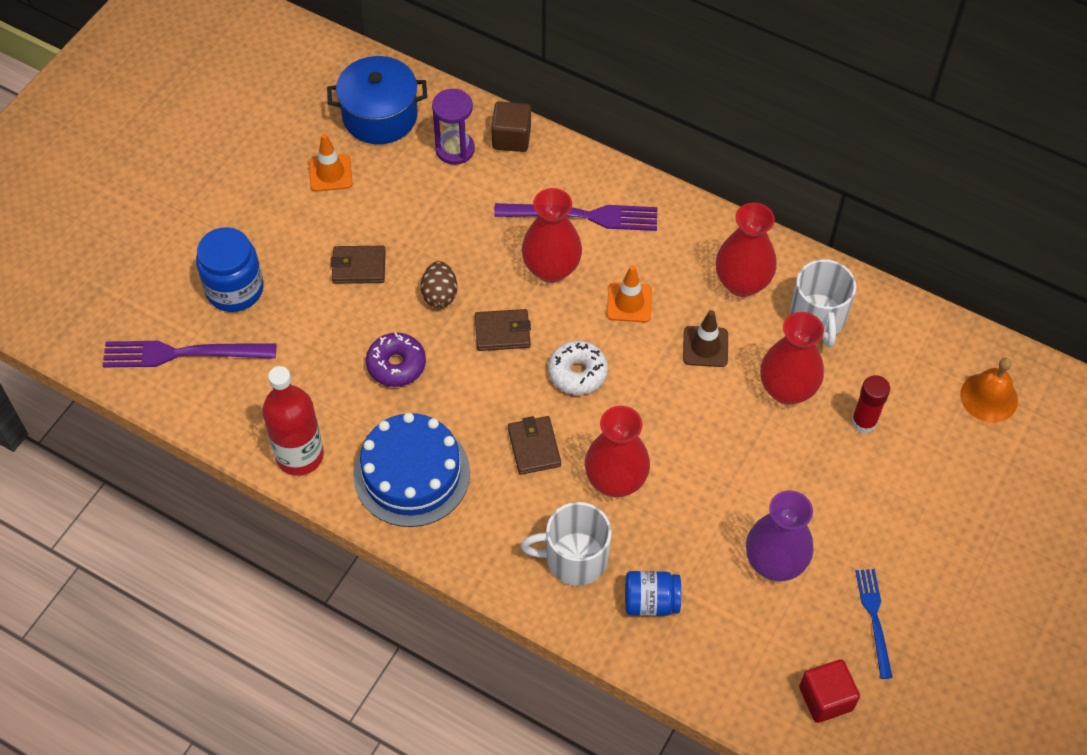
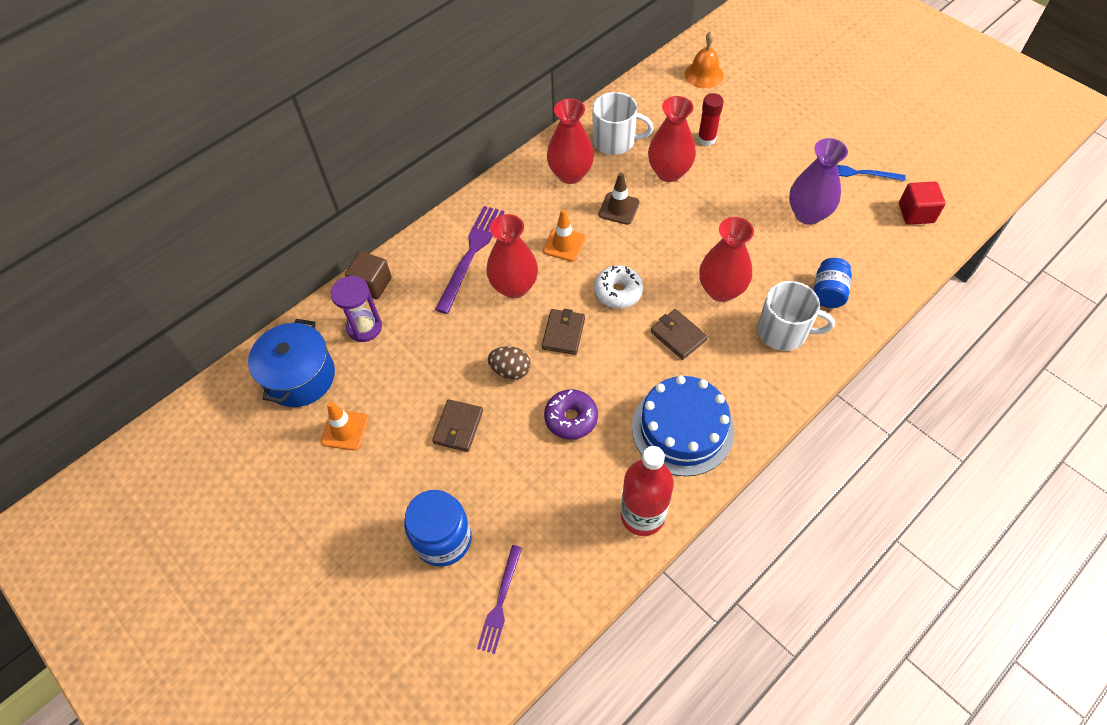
camera: 70 degrees left, 0 degrees up
purple fork [102,341,276,367] -> purple fork [477,545,522,654], size x0.62
brown wallet [508,416,561,475] -> brown wallet turned 45 degrees clockwise [651,309,708,360]
white mug [521,502,612,586] -> white mug turned 90 degrees counterclockwise [757,281,835,351]

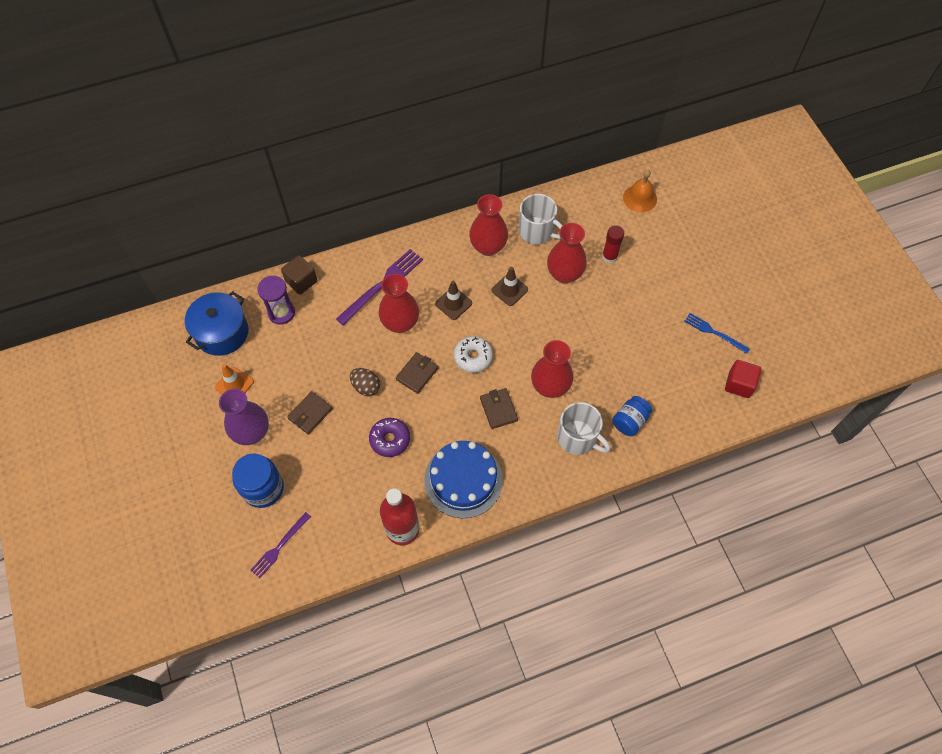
camera: 20 degrees right, 5 degrees up
orange traffic cone [543,209,586,262] -> brown traffic cone [435,281,472,320]
purple vase [789,138,848,225] -> purple vase moved to [219,389,269,445]

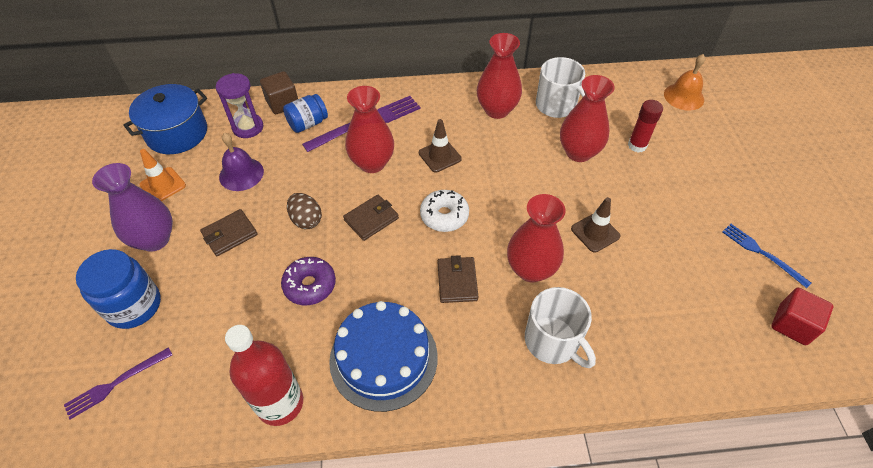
camera: 15 degrees right, 10 degrees down
brown traffic cone [491,267,528,306] -> brown traffic cone moved to [571,197,621,253]
blue jar [612,396,652,436] -> blue jar moved to [283,94,328,133]
none -> purple bell [219,133,264,191]

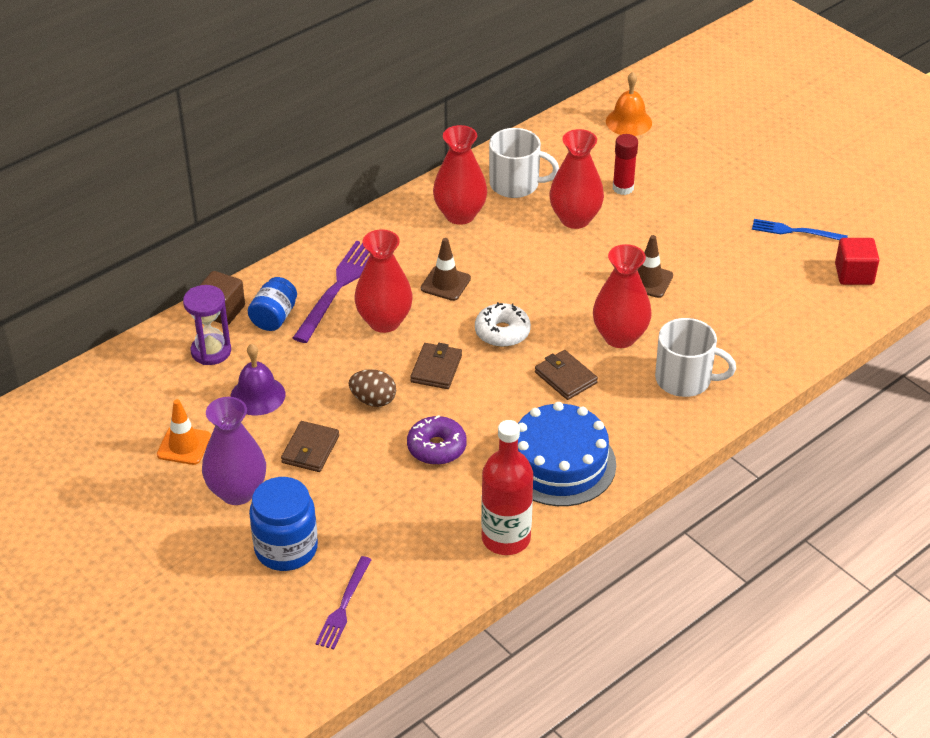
camera: 35 degrees left, 10 degrees down
blue pot [123,84,207,154] -> none

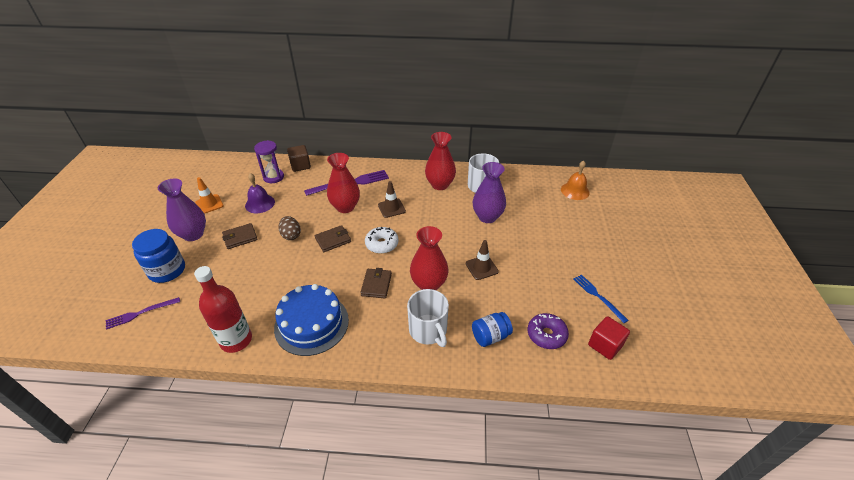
camera: 45 degrees right, 0 degrees up
blue jar [248,277,297,331] -> blue jar moved to [472,312,513,347]
purple donut [407,415,467,465] -> purple donut moved to [528,313,569,349]
red vase [549,129,604,229] -> purple vase [473,162,506,223]
red glue stick [613,134,638,195] -> none

